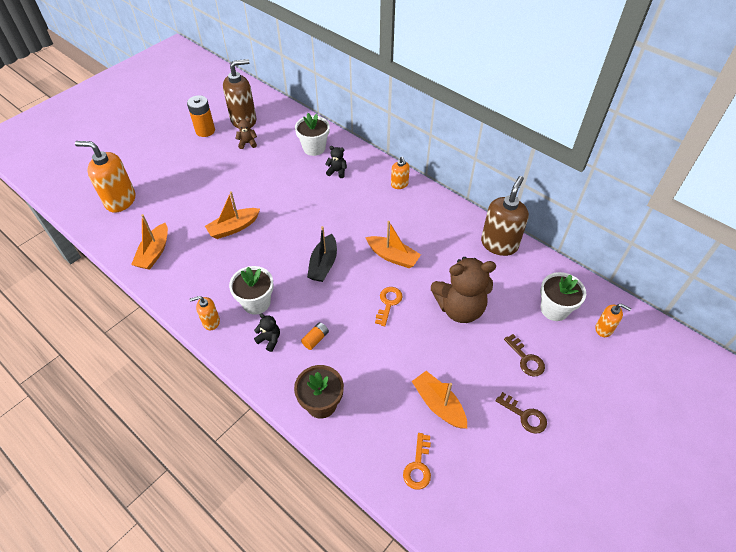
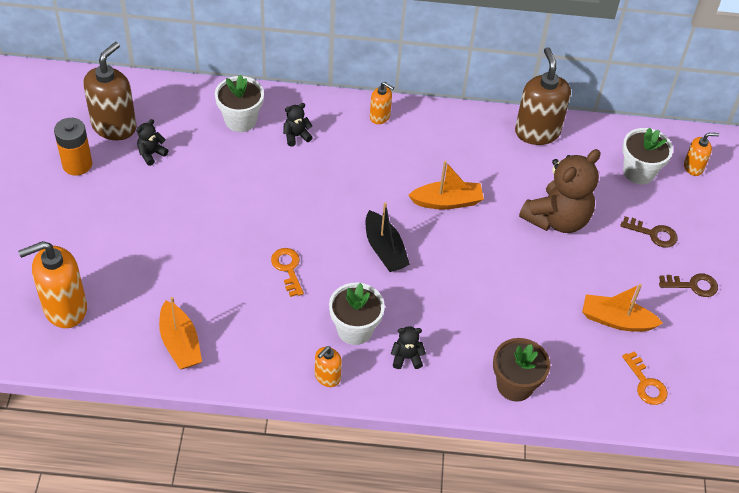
camera: 40 degrees left, 0 degrees up
orange boat [205,191,260,239] -> none
brown teddy bear [235,118,257,149] -> black teddy bear [136,119,168,166]
orange battery [301,322,329,350] -> none
orange key [375,287,403,326] -> orange key moved to [271,248,304,297]

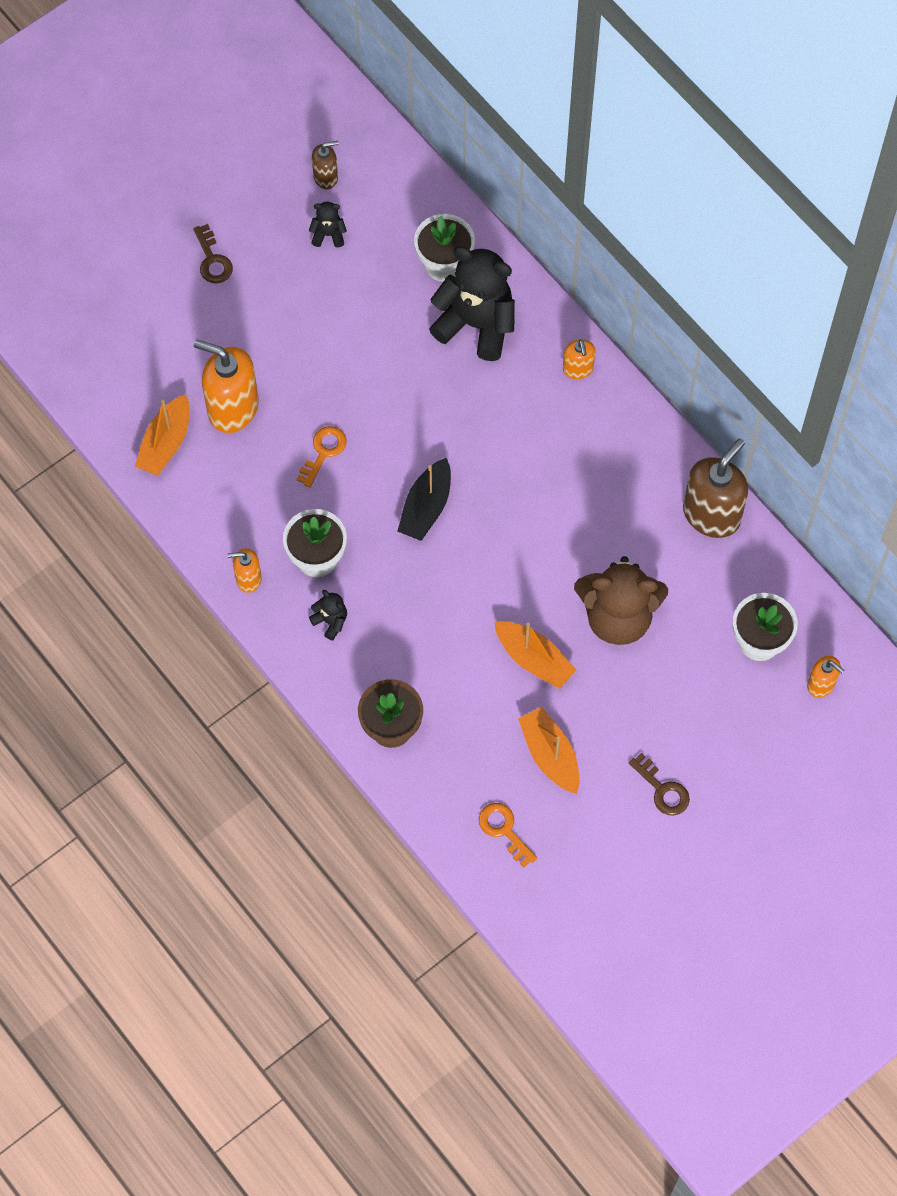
camera: 50 degrees right, 15 degrees up
orange soap dispenser [18,241,87,328] -> orange soap dispenser moved to [194,339,259,433]
orange battery [54,118,92,176] -> none
brown soap dispenser [83,42,137,140] -> brown soap dispenser [312,141,339,189], size x0.52
black teddy bear [283,103,313,147] -> black teddy bear [429,246,515,361], size x2.31
orange boat [408,161,484,209] -> orange boat moved to [494,621,577,689]
brown key [620,216,677,248] -> brown key moved to [193,224,233,283]
orange key [622,351,668,405] -> orange key turned 120 degrees clockwise [479,803,537,868]

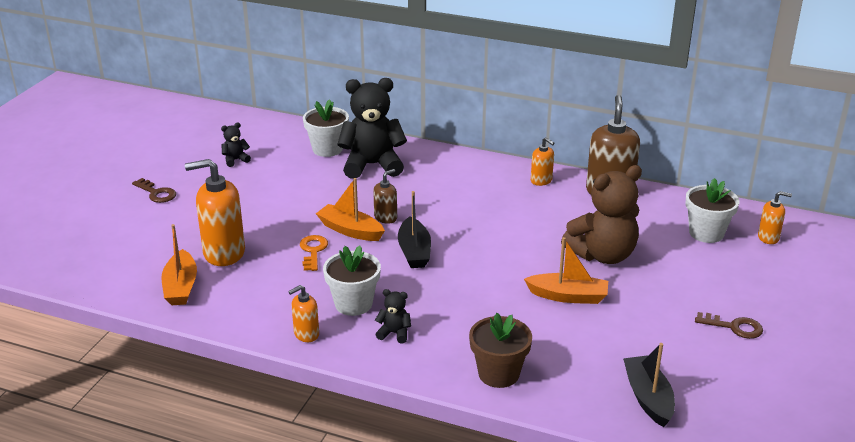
camera: 30 degrees left, 35 degrees down
brown soap dispenser [312,141,339,189] -> brown soap dispenser moved to [373,169,397,224]
orange key [479,803,537,868] -> black boat [623,343,675,427]
orange boat [518,707,580,794] -> orange boat moved to [316,178,385,241]
orange soap dispenser [563,339,595,379] -> orange soap dispenser moved to [531,137,555,186]

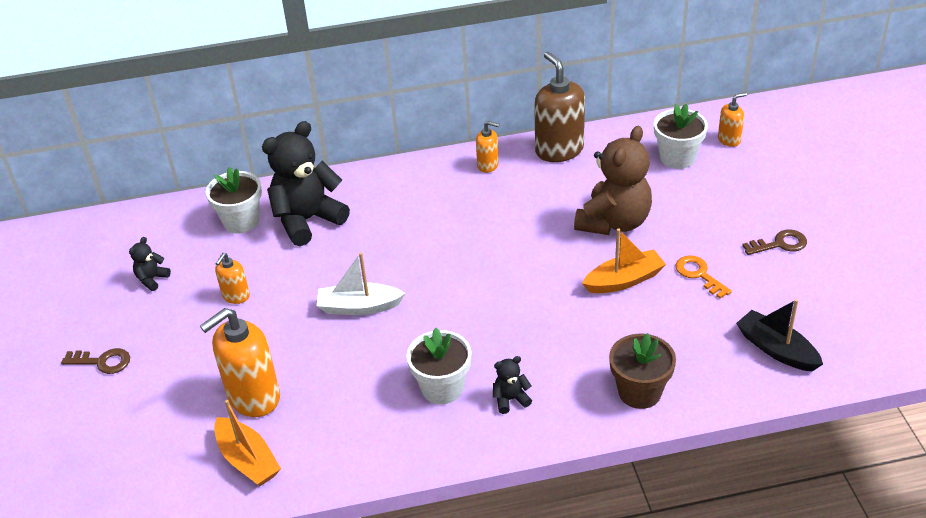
camera: 30 degrees left, 10 degrees up
orange soap dispenser [288,285,319,342] -> orange soap dispenser moved to [215,253,250,304]
orange key [300,235,328,271] -> orange key moved to [675,255,732,299]
orange boat [316,178,385,241] -> white boat [317,252,405,315]
brown soap dispenser [373,169,397,224] -> none
black boat [398,191,431,268] -> none

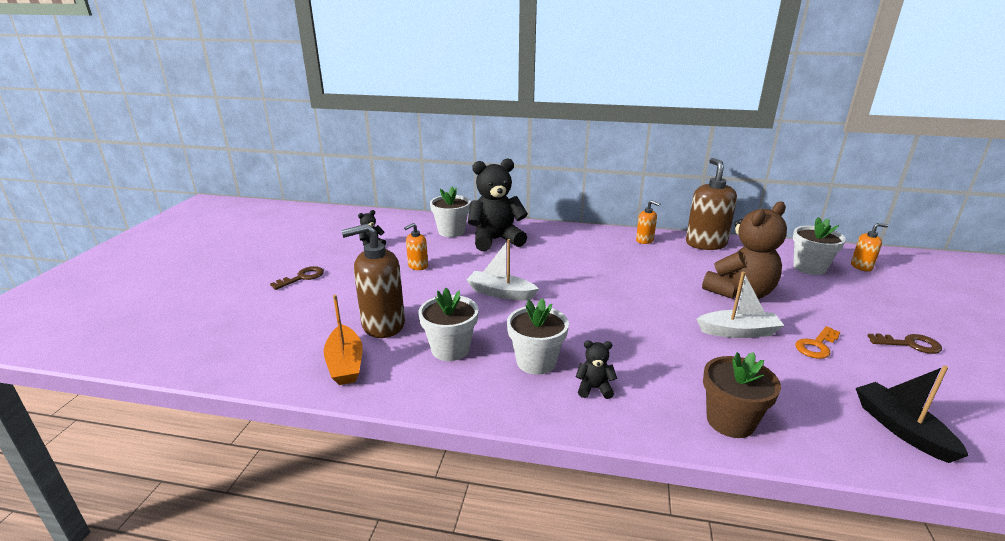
camera: 20 degrees right, 15 degrees down
brown key [61,348,130,374] -> brown key turned 75 degrees counterclockwise [270,266,324,290]
orange soap dispenser [200,308,280,417] -> brown soap dispenser [341,224,405,338]
orange boat [582,228,666,293] -> white boat [697,271,785,338]
orange key [675,255,732,299] -> orange key turned 120 degrees counterclockwise [795,326,840,359]
none -> white flower pot [418,288,479,361]

